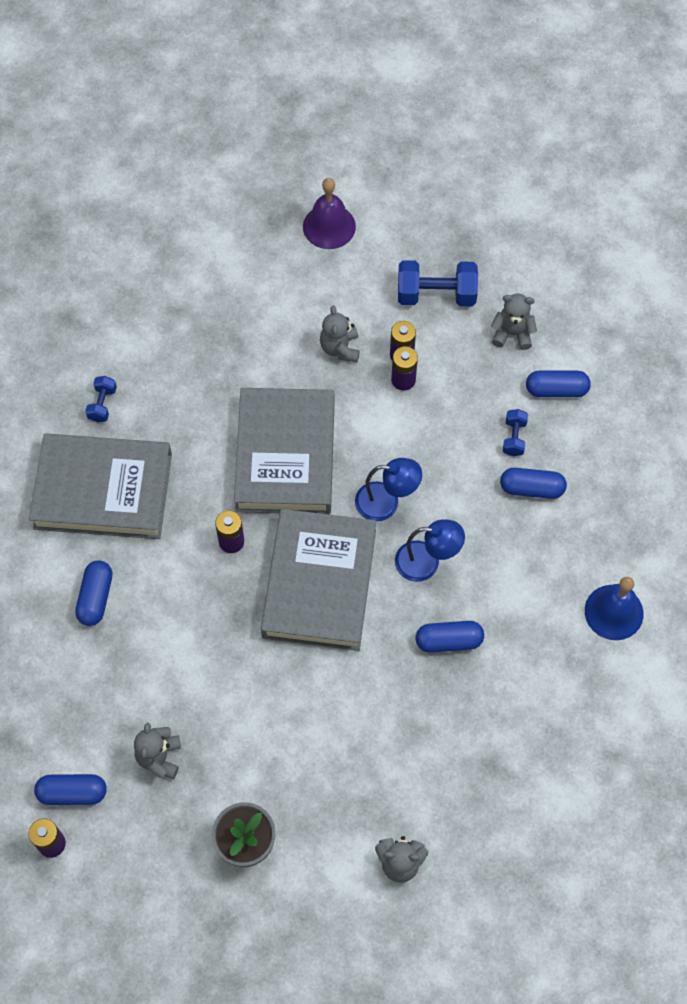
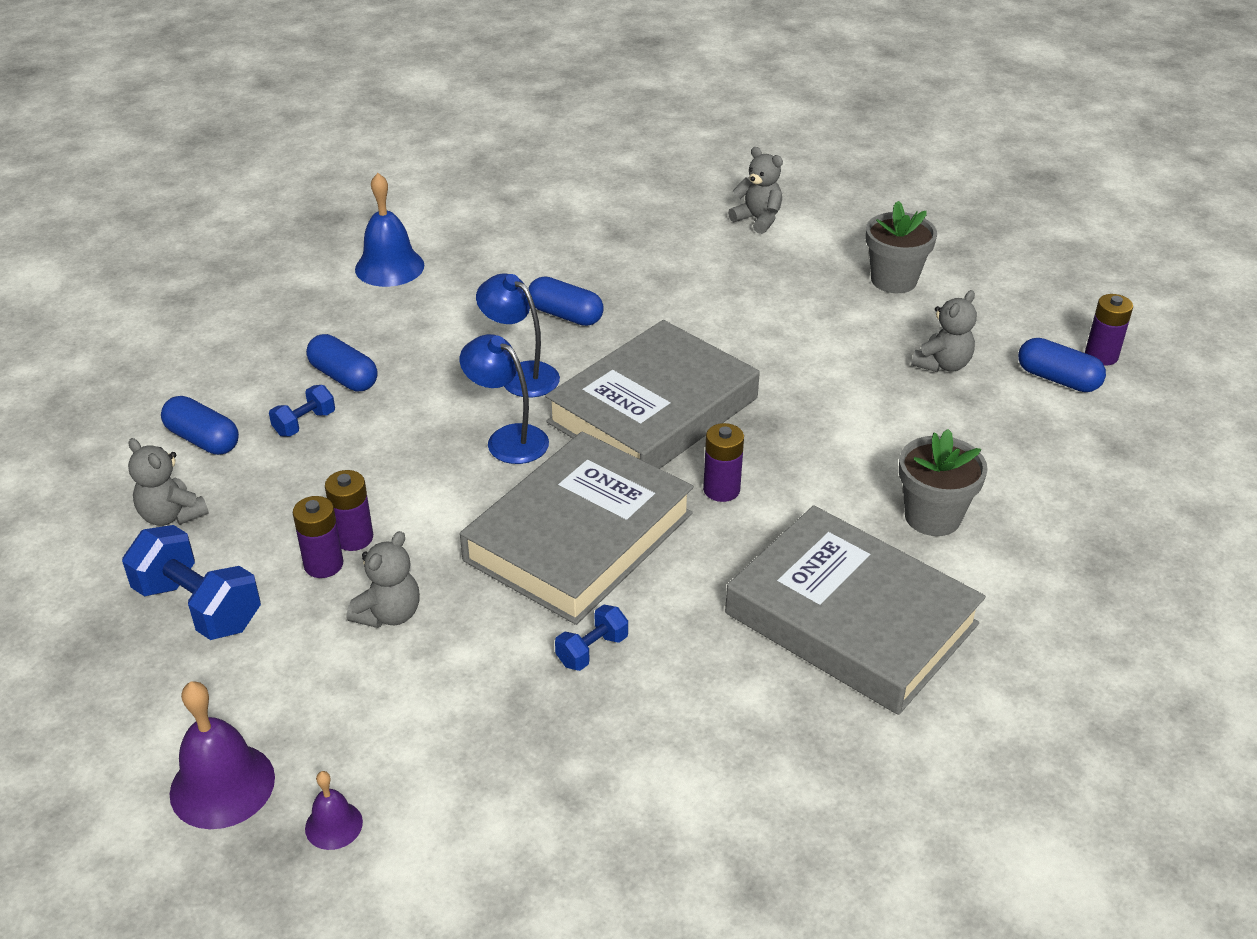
camera: 145 degrees left, 25 degrees down
blue capsule [75,560,113,626] -> grey flower pot [899,429,988,536]
blue dumbbell [85,376,117,422] -> blue dumbbell moved to [555,604,628,671]
none -> purple bell [305,771,363,850]

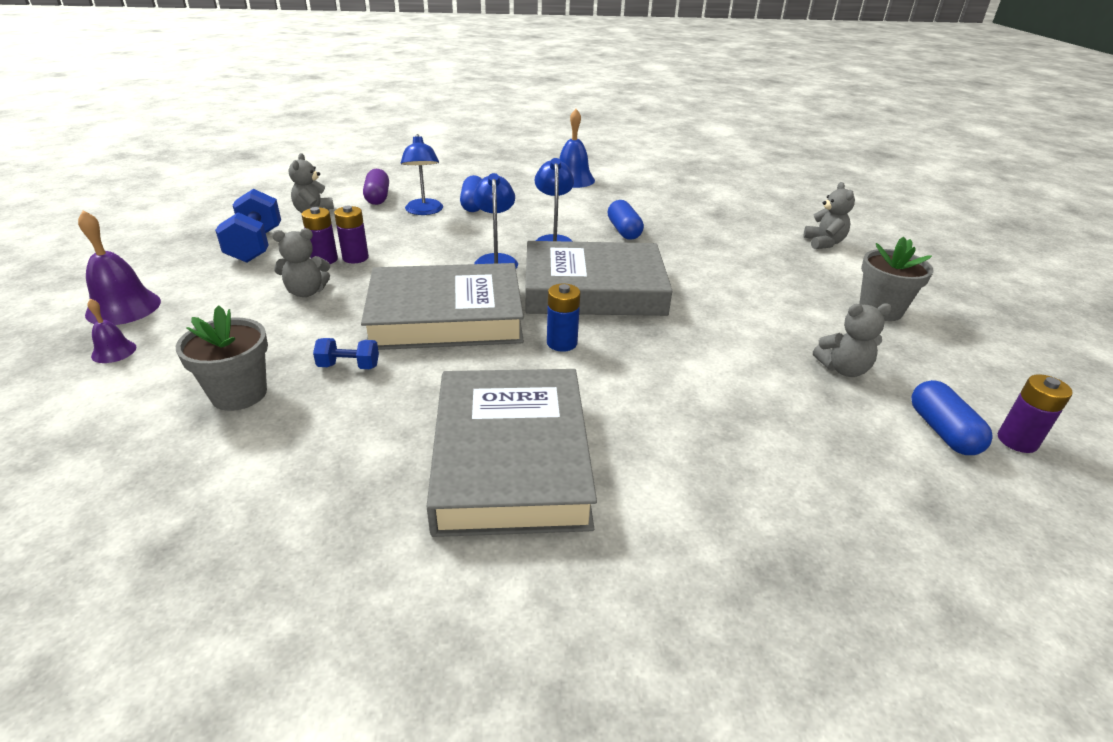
camera: 45 degrees right, 5 degrees down
blue capsule [161,396,239,455] -> purple capsule [363,169,389,205]
blue dumbbell [269,385,335,436] -> blue lamp [401,134,443,215]
purple battery [703,423,744,502] -> blue battery [547,284,580,352]
grey flower pot [899,429,988,536] -> grey flower pot moved to [176,305,268,411]

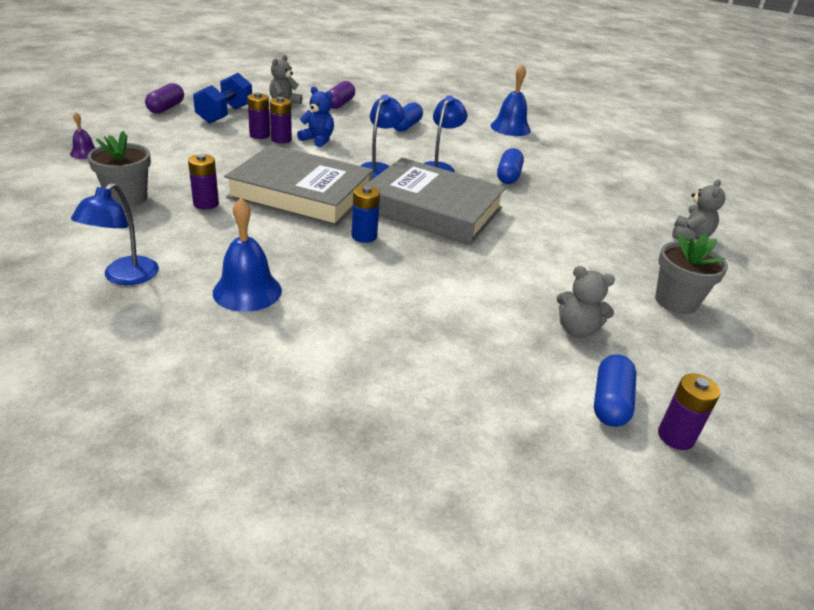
camera: 25 degrees right, 0 degrees up
purple bell [78,210,161,325] -> none
grey teddy bear [272,228,330,297] -> none
blue dumbbell [313,338,379,369] -> purple battery [188,154,219,210]
blue lamp [401,134,443,215] -> blue lamp moved to [71,183,159,285]
grey book [426,369,597,537] -> blue bell [213,198,282,312]
none -> purple capsule [145,83,184,114]
none -> blue teddy bear [297,86,334,147]

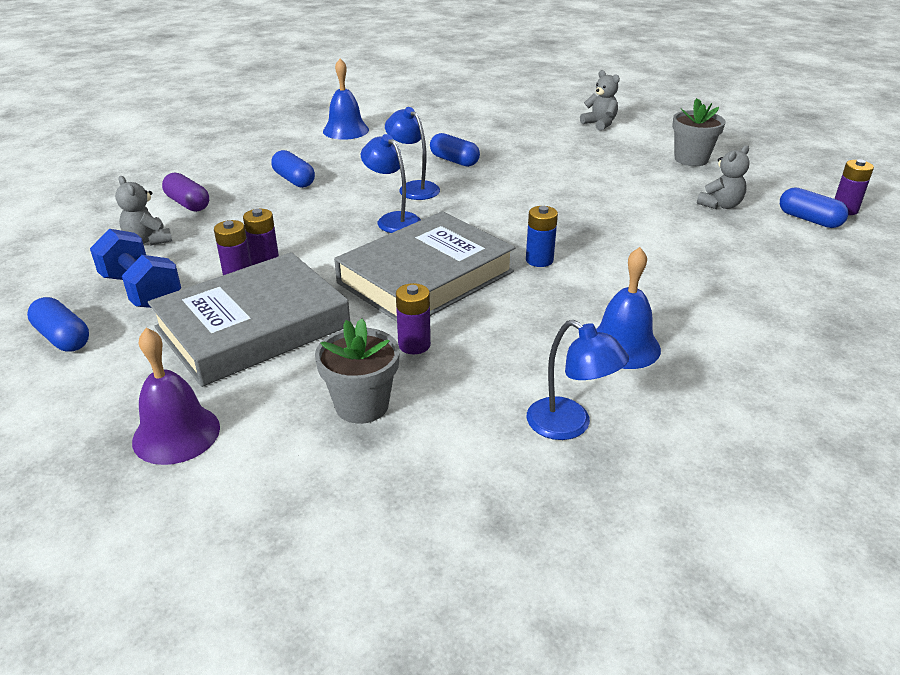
camera: 60 degrees left, 0 degrees up
purple bell [70,113,96,159] -> purple bell [132,328,220,465], size x1.85
purple capsule [145,83,184,114] -> blue capsule [27,297,89,352]
blue teddy bear [297,86,334,147] -> none
grey book [364,158,506,245] -> grey book moved to [148,252,350,387]

